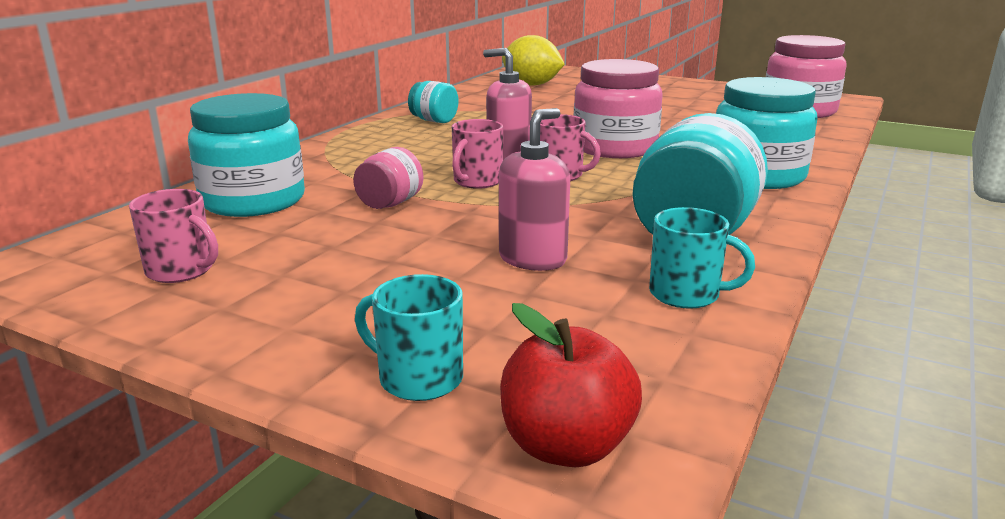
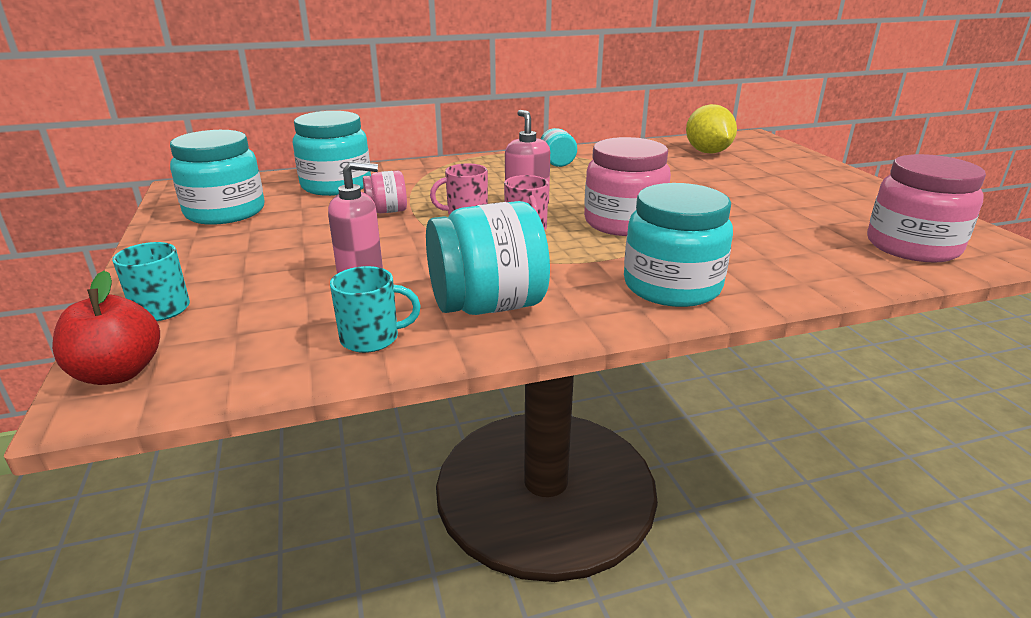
camera: 45 degrees right, 5 degrees up
pink mug [129,189,218,283] -> turquoise jar [170,130,265,225]
turquoise mug [649,207,755,309] -> turquoise mug turned 75 degrees counterclockwise [330,266,421,353]

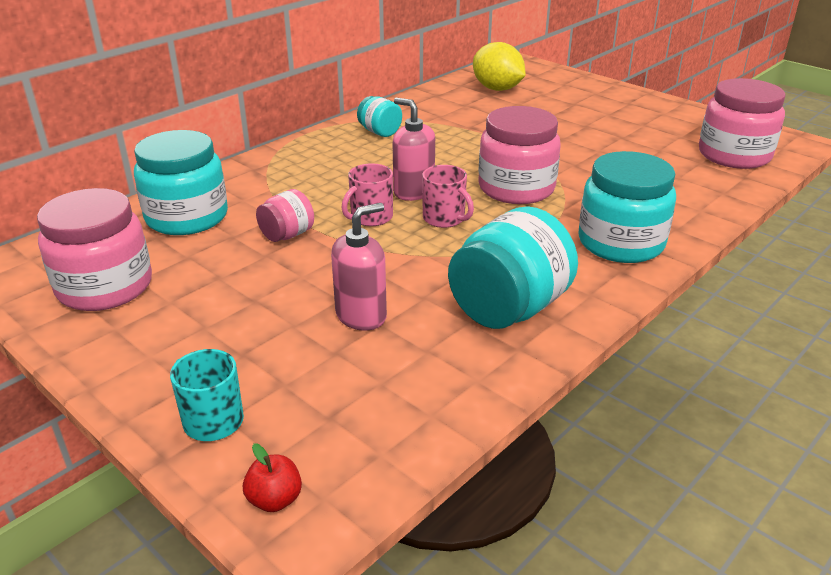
camera: 30 degrees left, 5 degrees up
red apple [52,271,160,385] -> red apple [243,443,302,512], size x0.59
turquoise jar [170,130,265,225] -> pink jar [37,188,152,311]
turquoise mug [330,266,421,353] -> none

